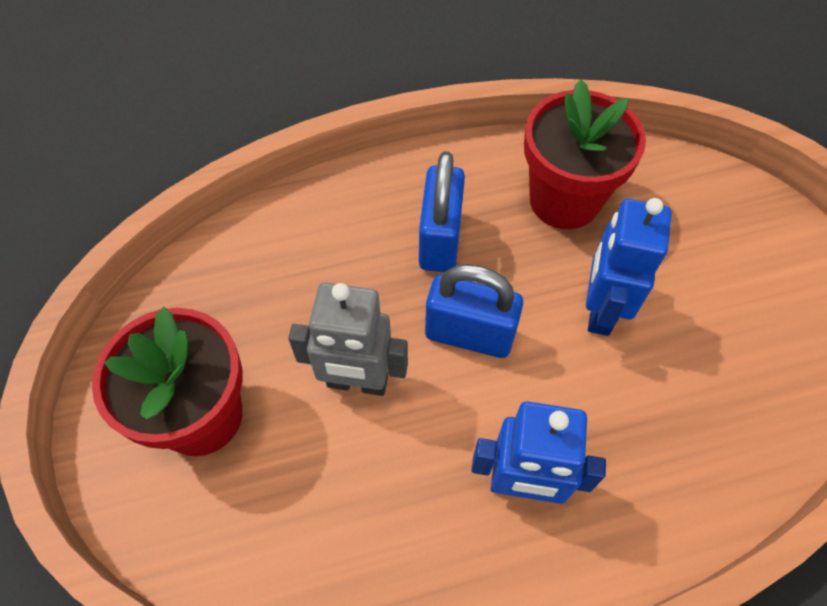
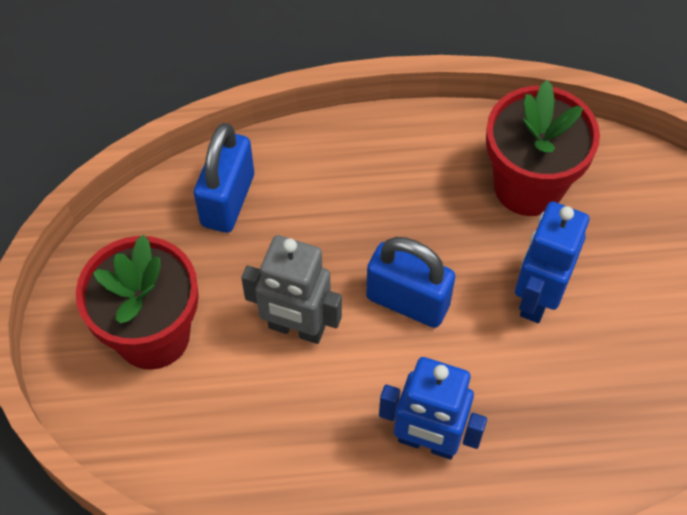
camera: 10 degrees right, 0 degrees up
blue padlock [419,151,465,272] -> blue padlock moved to [194,123,254,233]

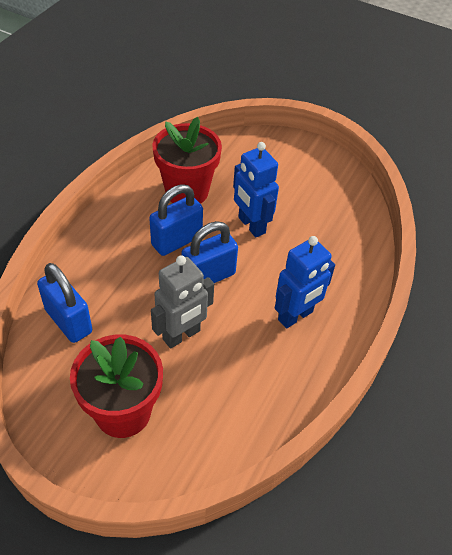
camera: 60 degrees left, 10 degrees down
none -> blue padlock [149,184,203,256]

